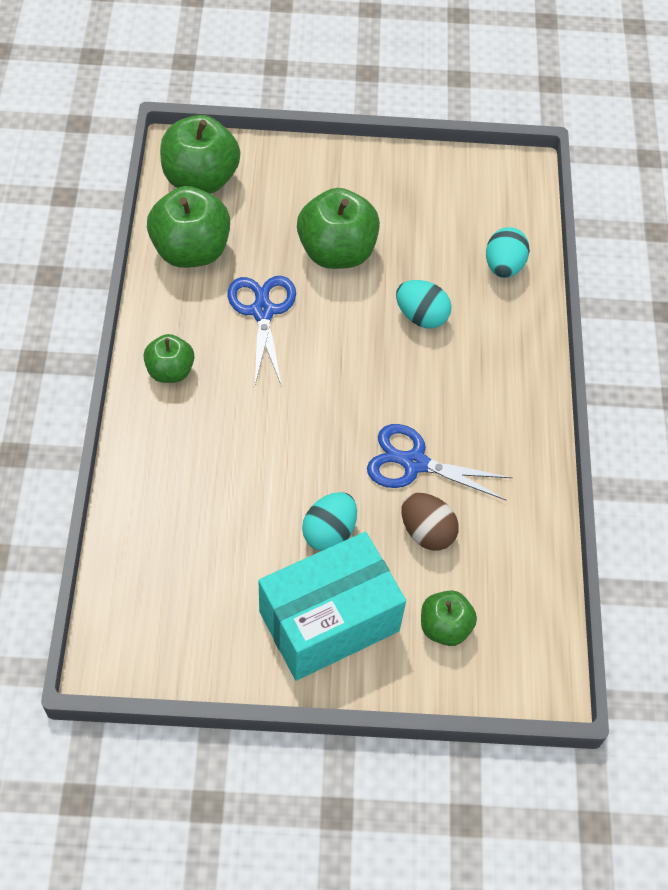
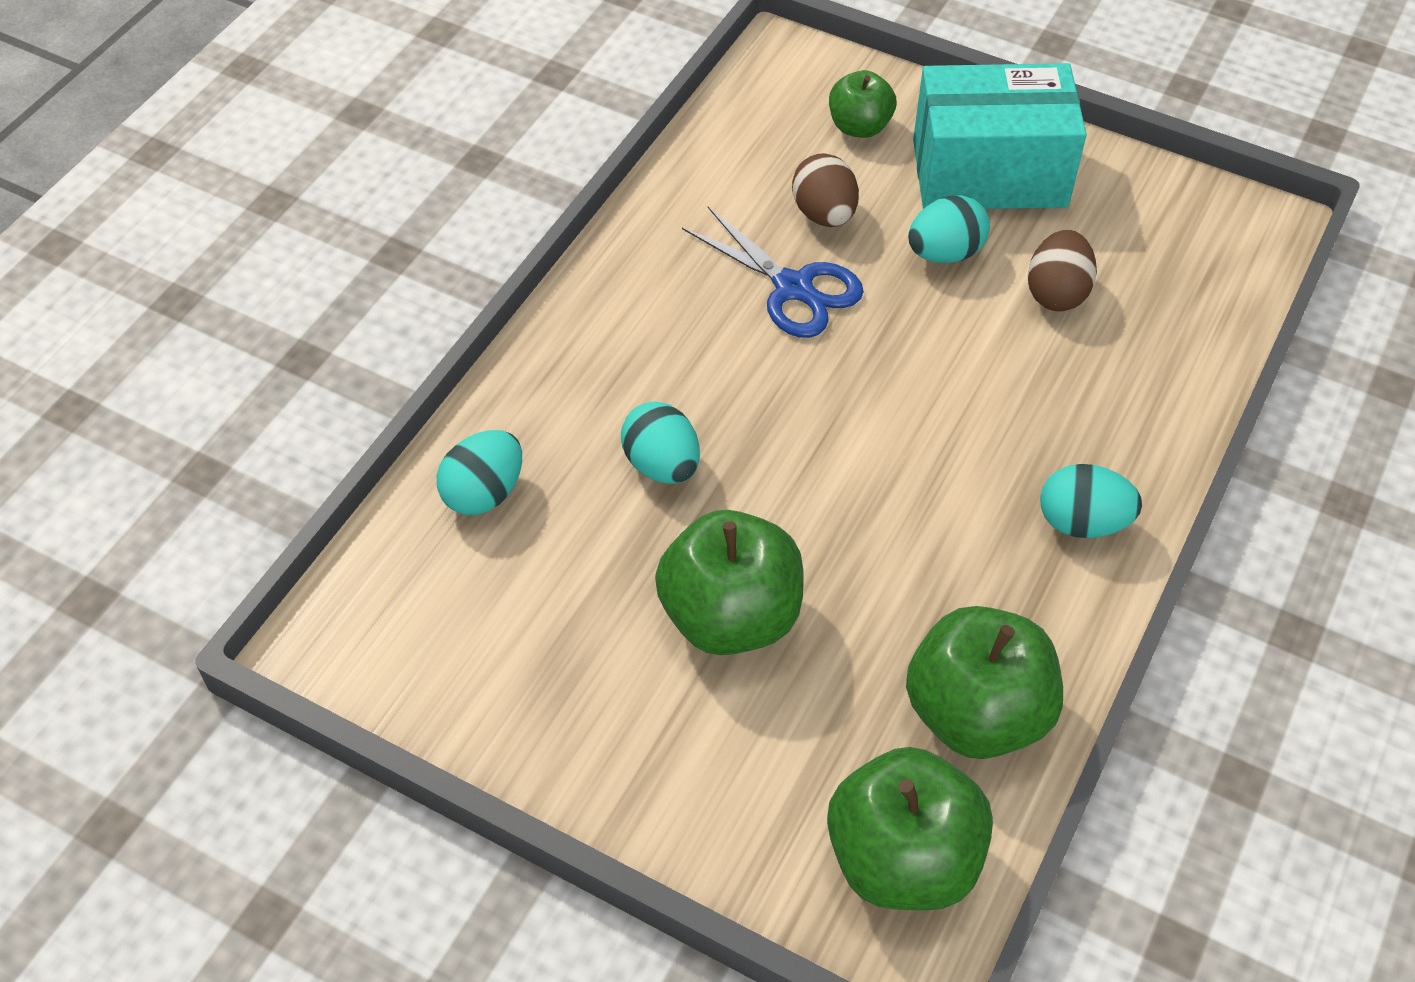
camera: 150 degrees left, 5 degrees down
green apple [143,334,194,383] -> turquoise egg [1040,464,1142,538]
blue scissors [228,276,296,387] -> none
none -> brown egg [1028,230,1097,311]

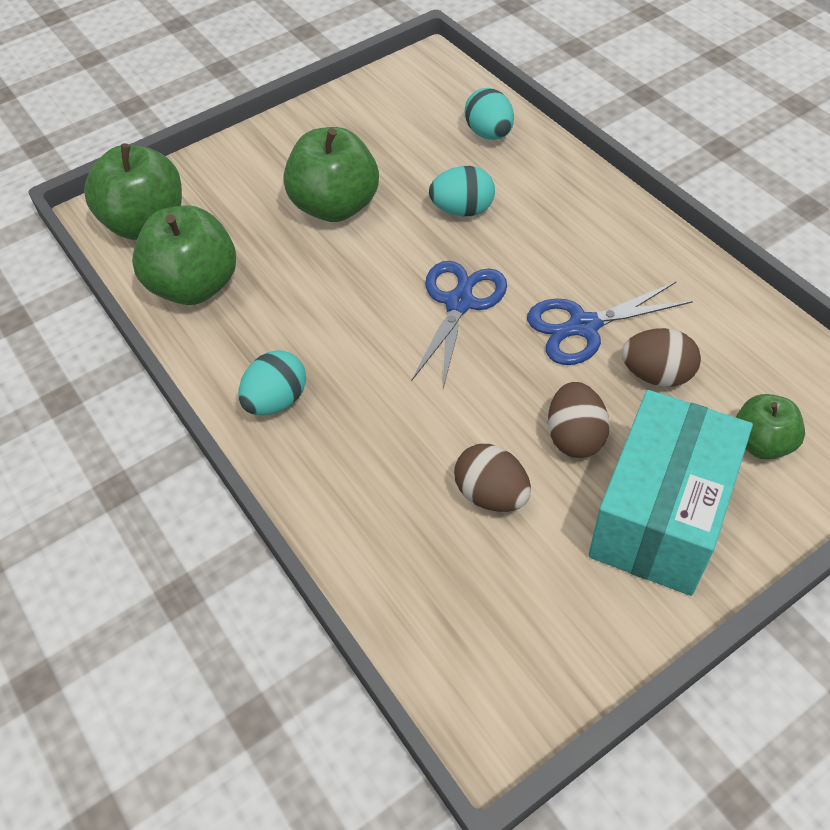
camera: 120 degrees right, 0 degrees up
turquoise egg [908,195,990,263] -> brown egg [548,382,610,458]
none -> blue scissors [411,261,507,389]

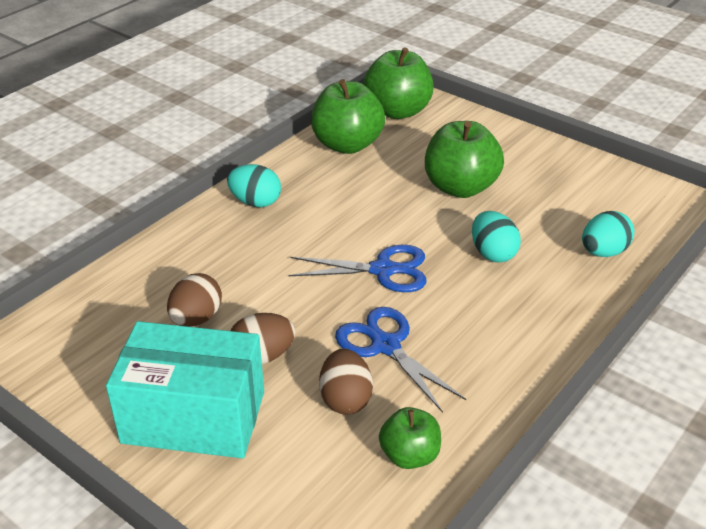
camera: 70 degrees right, 15 degrees down
green apple [736,394,805,460] -> green apple moved to [379,407,441,469]

